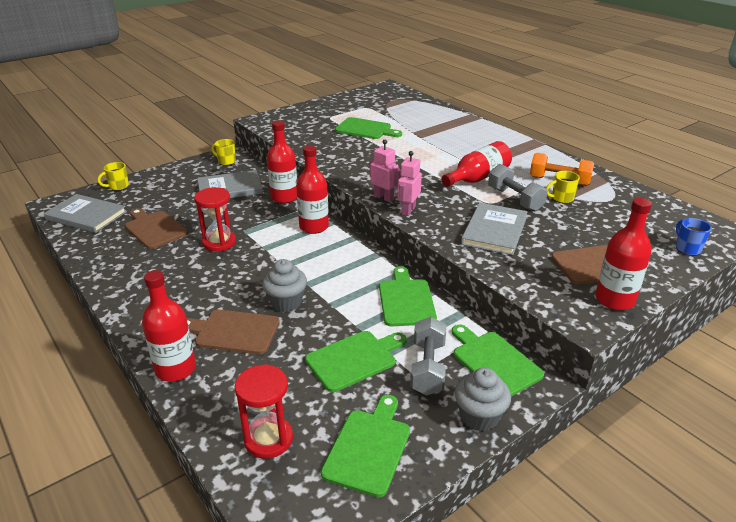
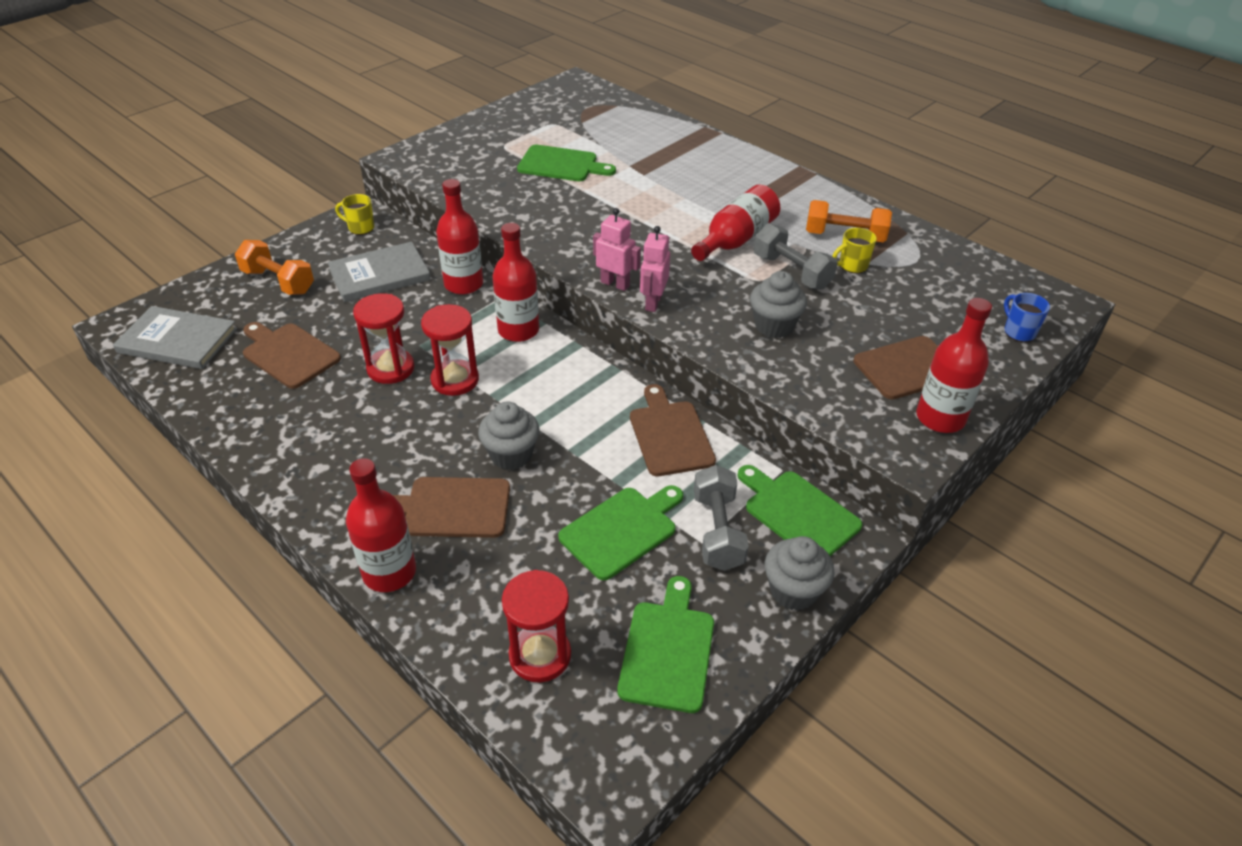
camera: 10 degrees left, 10 degrees up
yellow mug [98,162,129,191] -> none
green cutting board [379,266,437,326] -> brown cutting board [630,384,716,476]
grey book [461,203,528,255] -> grey cupcake [750,271,807,338]
none -> orange dumbbell [235,240,314,295]
none -> red hourglass [421,304,479,396]

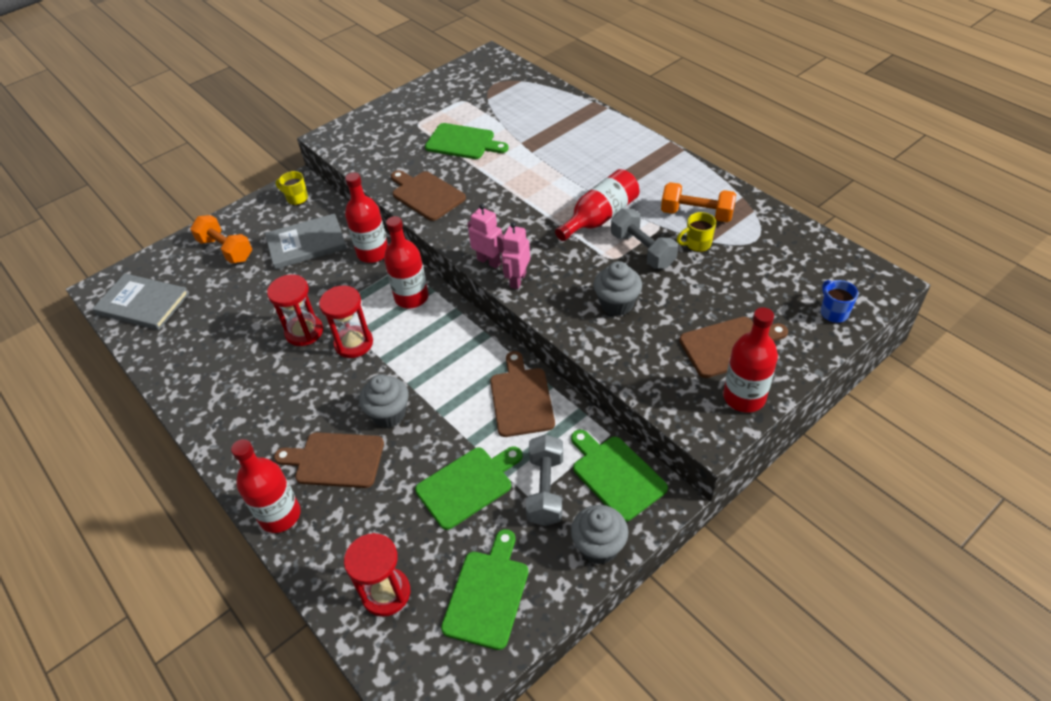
camera: 10 degrees right, 5 degrees up
brown cutting board [243,322,341,389] -> brown cutting board moved to [391,170,466,221]

